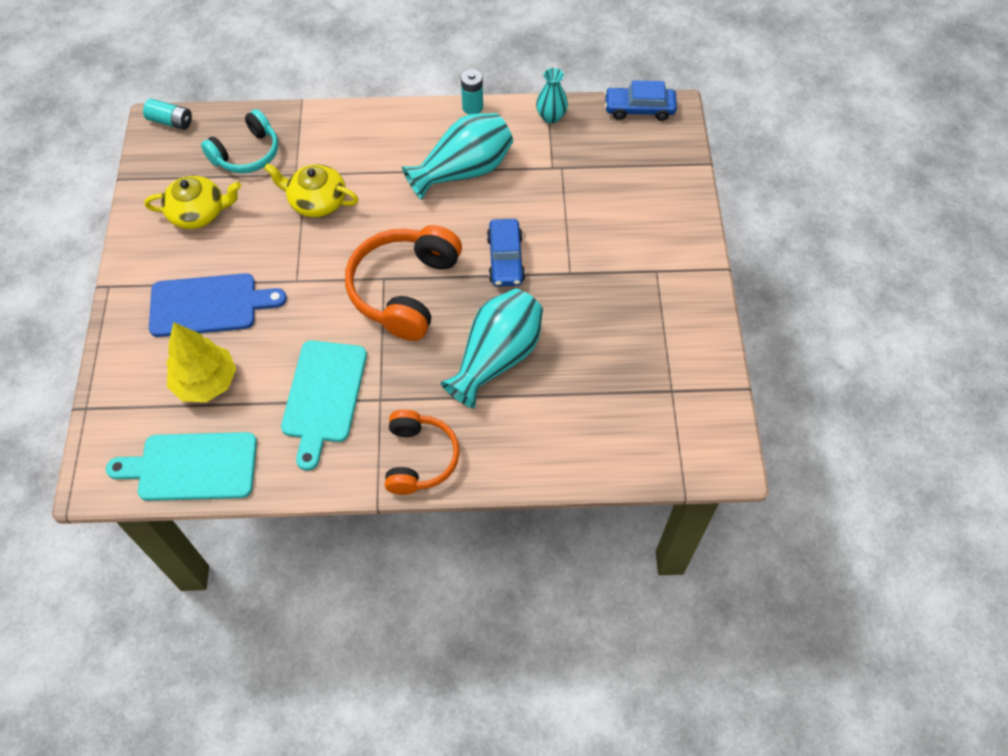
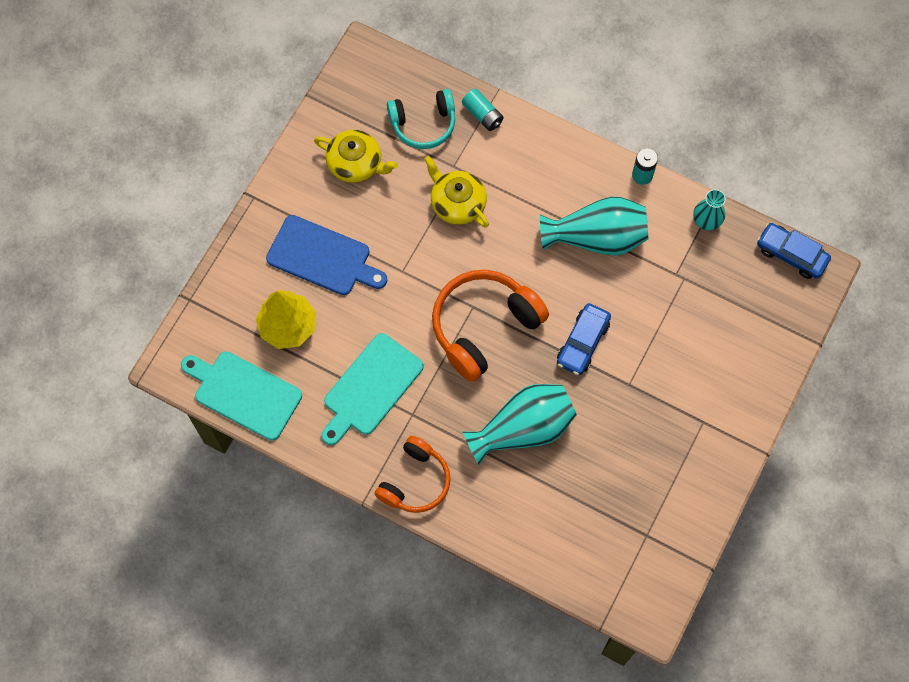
camera: 30 degrees right, 10 degrees up
turquoise battery [143,99,192,130] -> turquoise battery moved to [462,89,504,131]

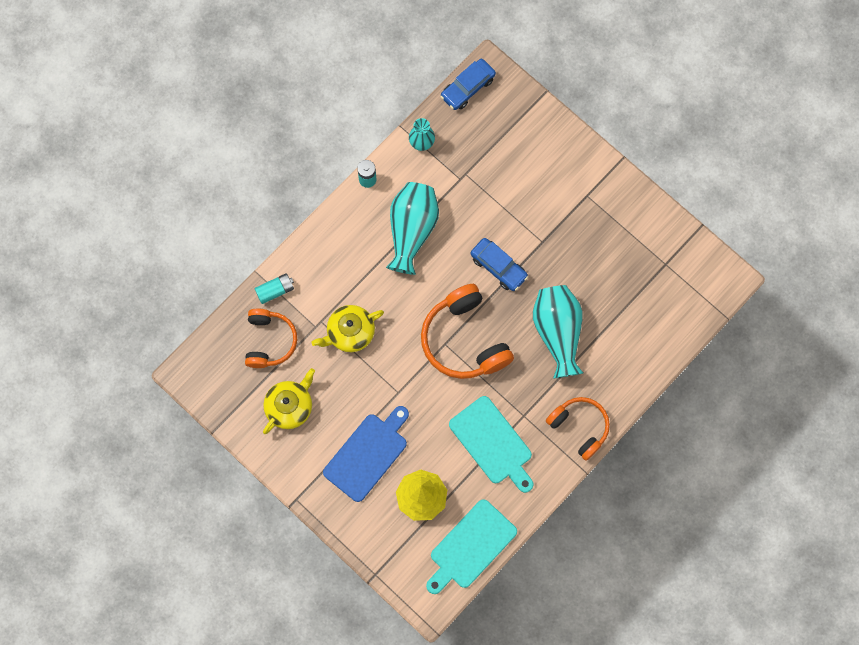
camera: 75 degrees left, 5 degrees up
turquoise headphones [387,89,455,149] -> orange headphones [245,309,297,368]

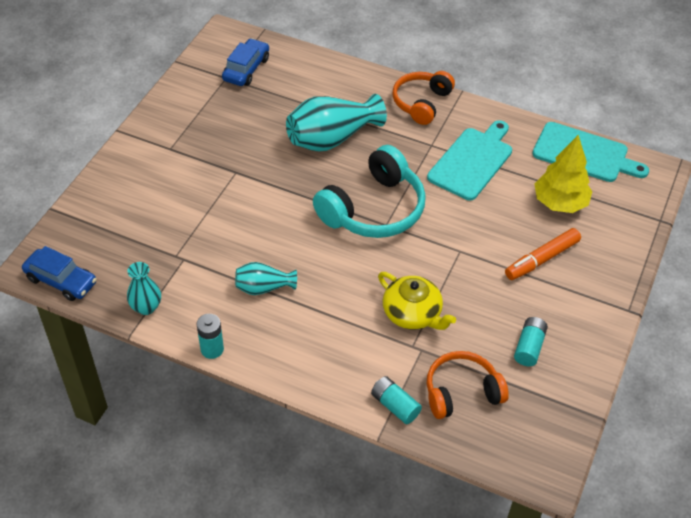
camera: 110 degrees left, 25 degrees down
yellow teapot [263,368,315,434] -> turquoise battery [514,317,548,366]
blue cutting board [323,406,409,502] -> orange marker [505,228,581,280]
turquoise vase [386,182,439,275] -> turquoise vase [235,262,297,295], size x0.55
orange headphones [421,284,514,379] -> turquoise headphones [313,145,426,238]
blue car [470,238,528,291] -> blue car moved to [222,38,269,86]

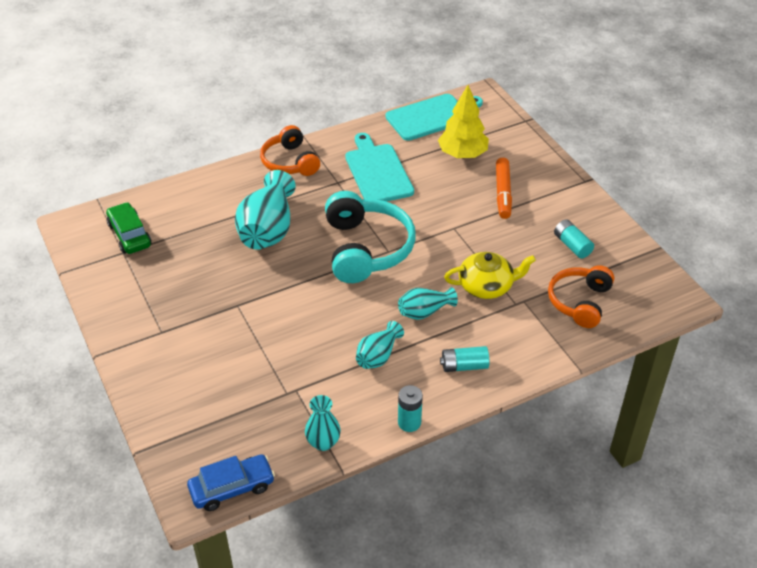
camera: 50 degrees left, 5 degrees down
blue car [222,38,269,86] -> green car [106,202,151,254]
turquoise battery [371,376,422,424] -> turquoise battery moved to [440,346,489,372]
none -> turquoise vase [398,287,458,320]

